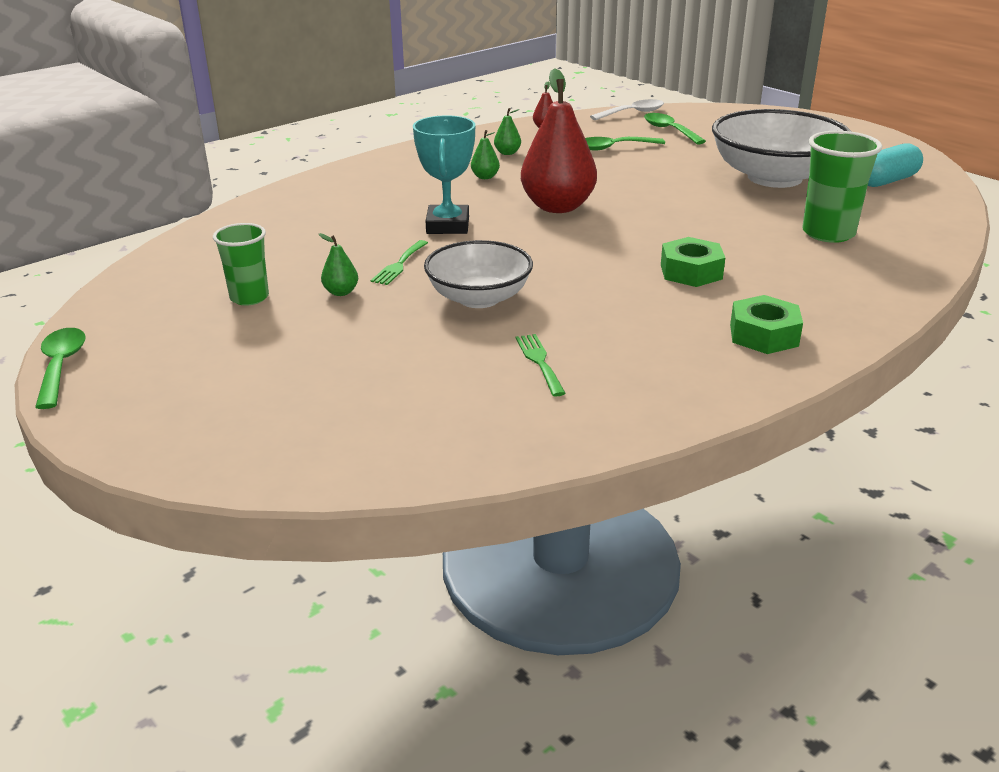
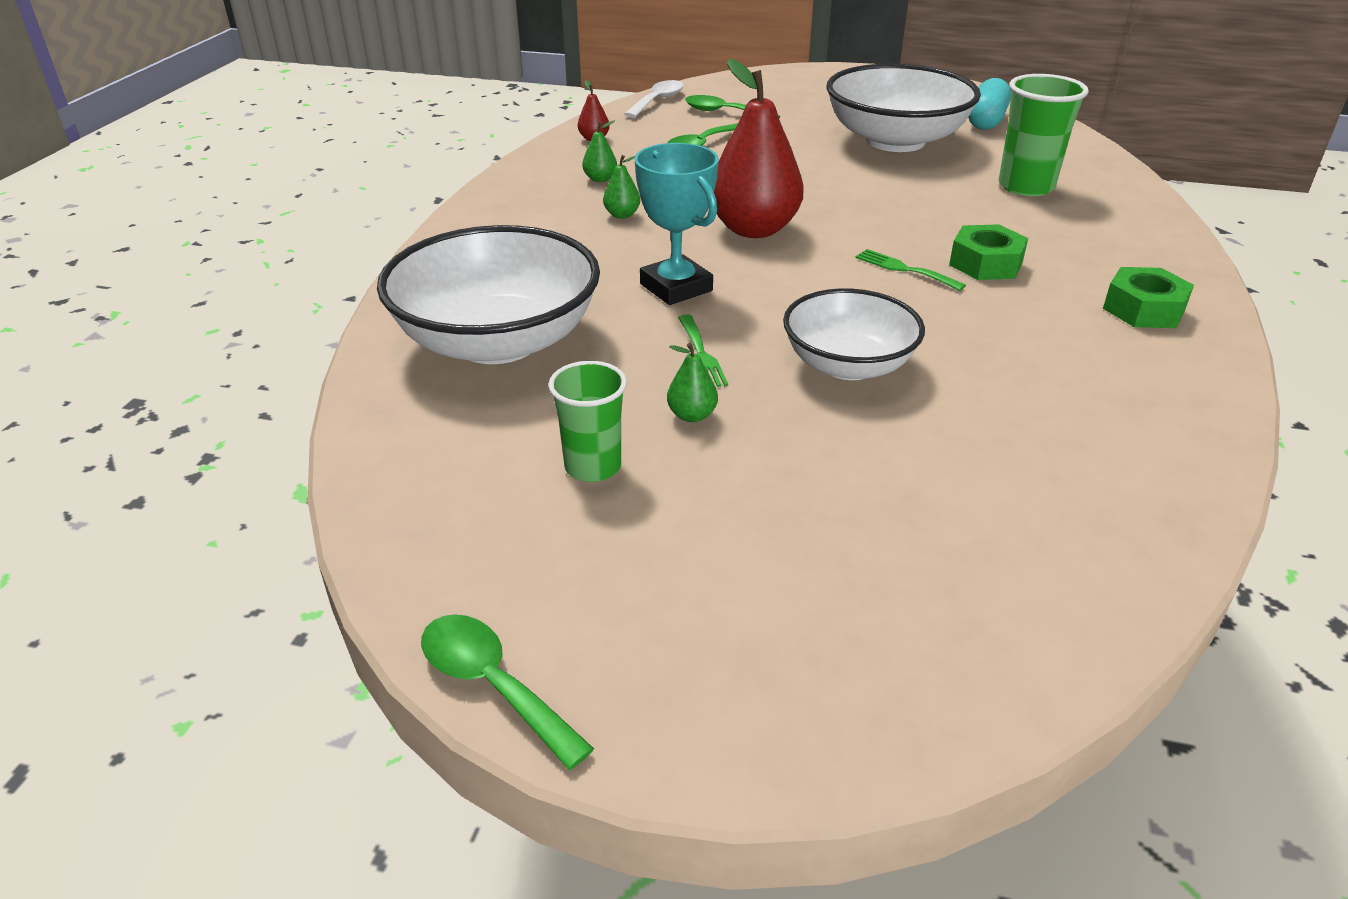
camera: 35 degrees left, 5 degrees up
green fork [516,334,566,397] -> green fork moved to [856,249,966,291]
none -> white bowl [377,225,600,364]

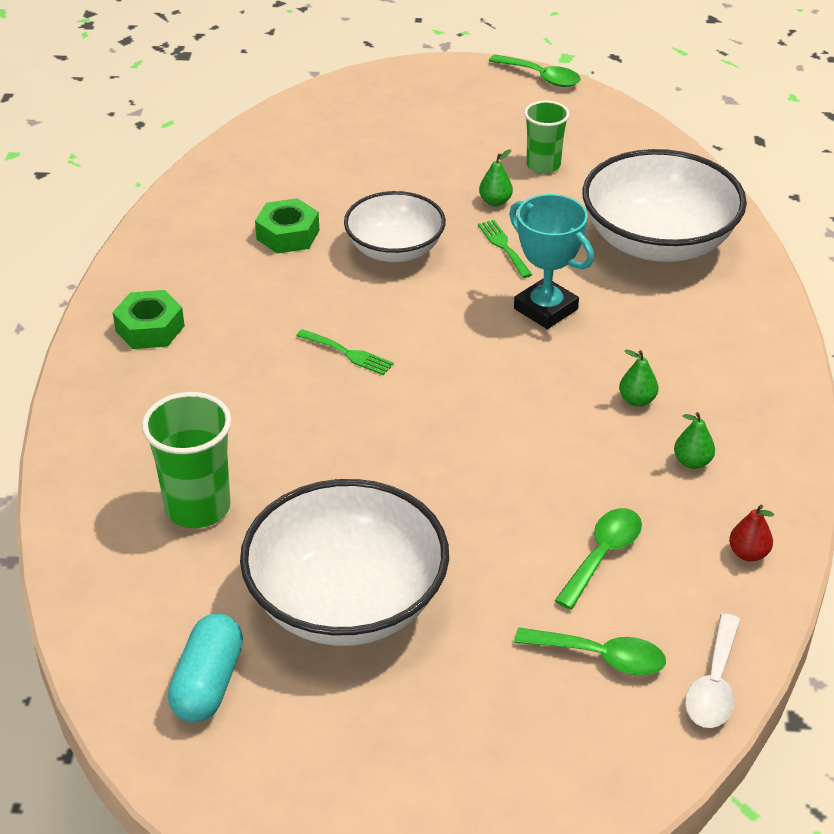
camera: 170 degrees right, 5 degrees up
red pear [714,59,804,238] -> none
green nut [949,224,1028,280] -> green nut moved to [255,198,319,254]

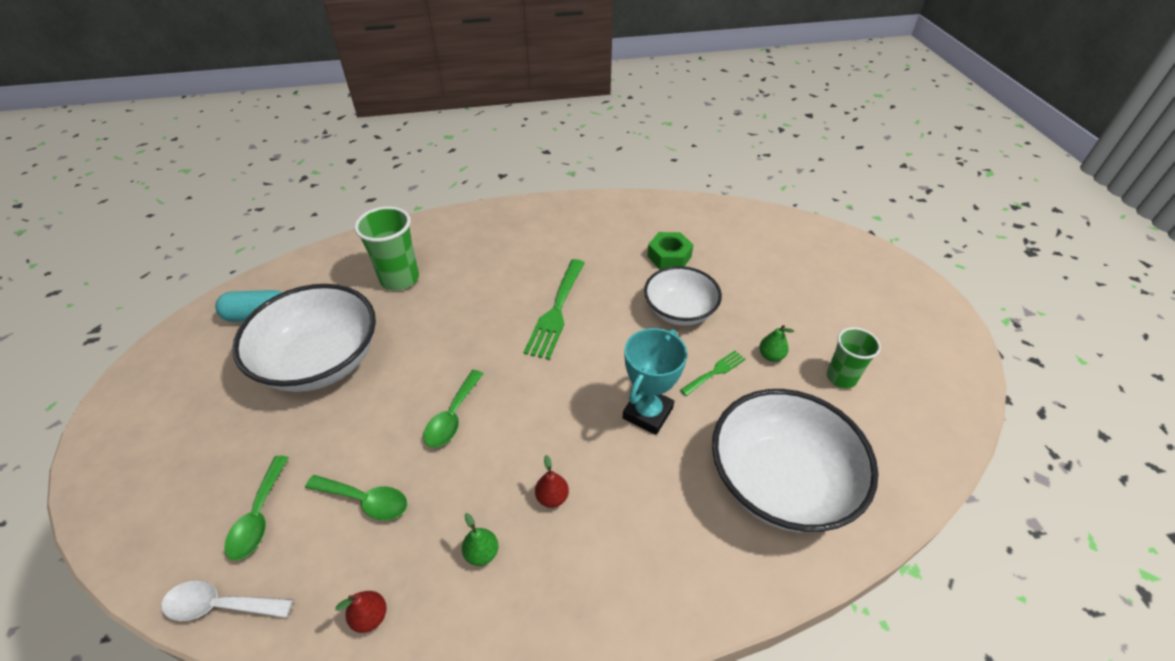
camera: 75 degrees right, 5 degrees up
green nut [112,290,185,349] -> none
green fork [296,329,394,375] -> green fork [523,259,585,360], size x1.86
green spoon [489,54,581,87] -> green spoon moved to [423,370,484,448]
green pear [619,350,658,407] -> red pear [535,455,569,508]

